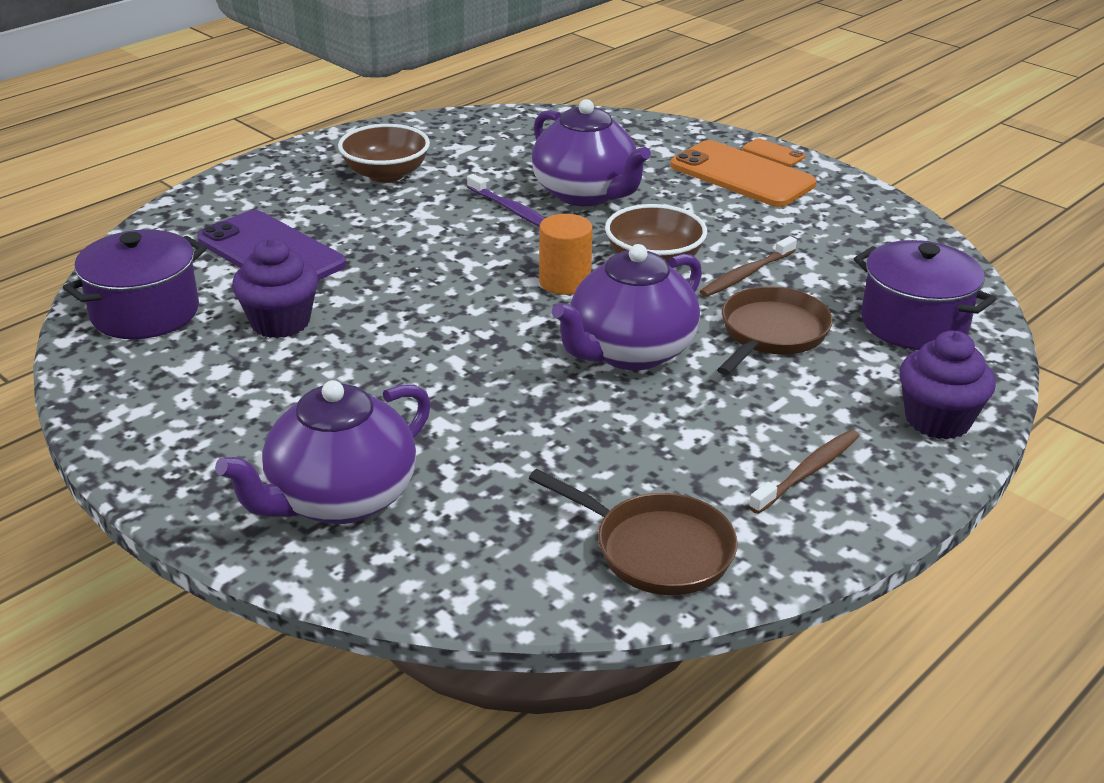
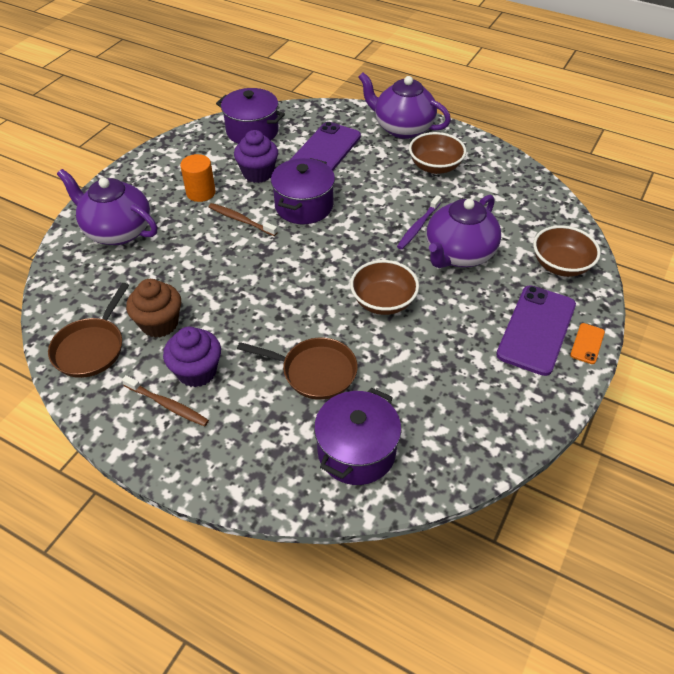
camera: 75 degrees right, 15 degrees up
orange cylinder [539,214,593,295] -> orange cylinder moved to [180,154,216,202]
purple teapot [552,244,702,370] -> purple teapot moved to [358,72,451,139]
orange phone [670,140,816,207] -> purple phone [496,285,576,376]
brown toothbrush [699,236,797,297] -> brown toothbrush moved to [209,203,278,236]
purple cupcake [900,331,996,440] -> purple cupcake moved to [163,327,221,387]
none -> brown cupcake [126,279,181,338]
none -> purple pot [271,158,335,224]
none -> brown bowl [533,225,601,277]

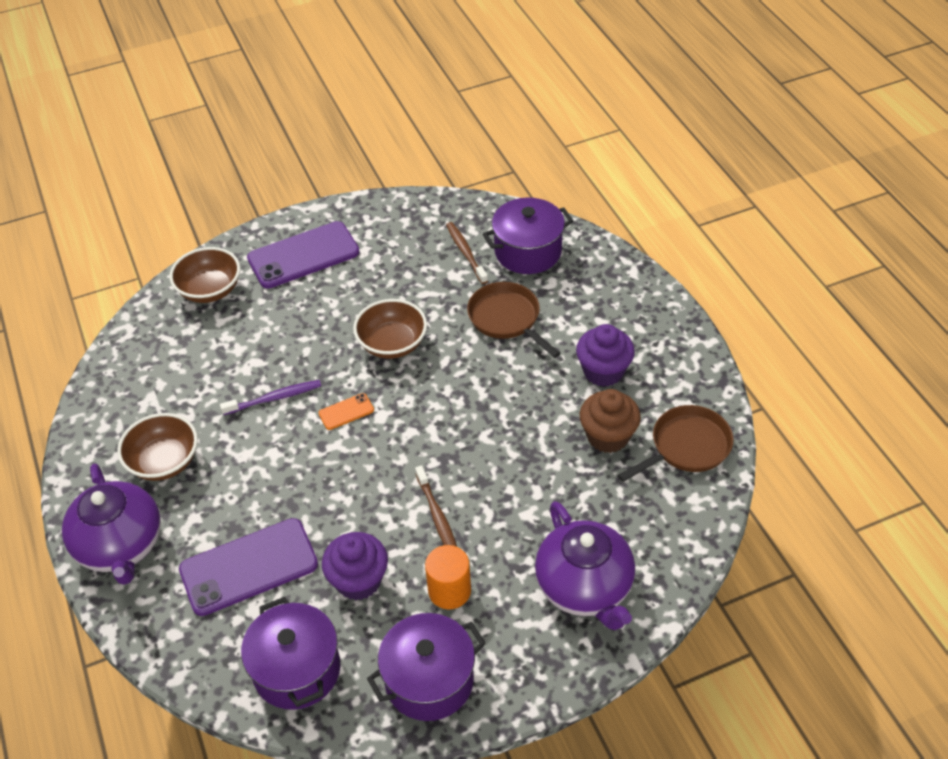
camera: 140 degrees left, 0 degrees up
brown toothbrush [122,375,209,426] -> brown toothbrush moved to [446,222,488,284]
purple pot [271,158,335,224] -> purple pot moved to [367,613,486,721]
purple teapot [427,195,501,268] -> none
orange phone [570,323,605,364] -> orange phone moved to [318,393,374,430]

